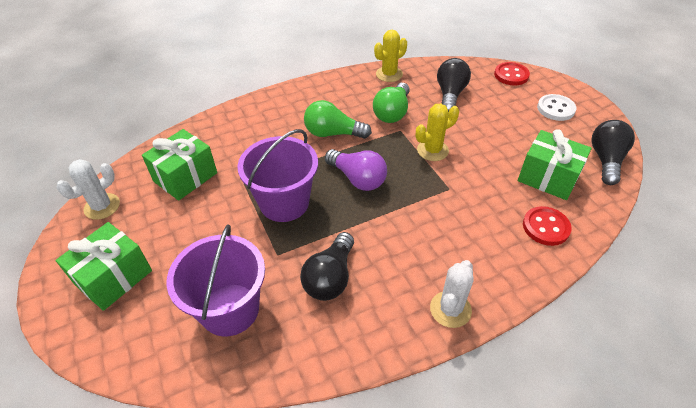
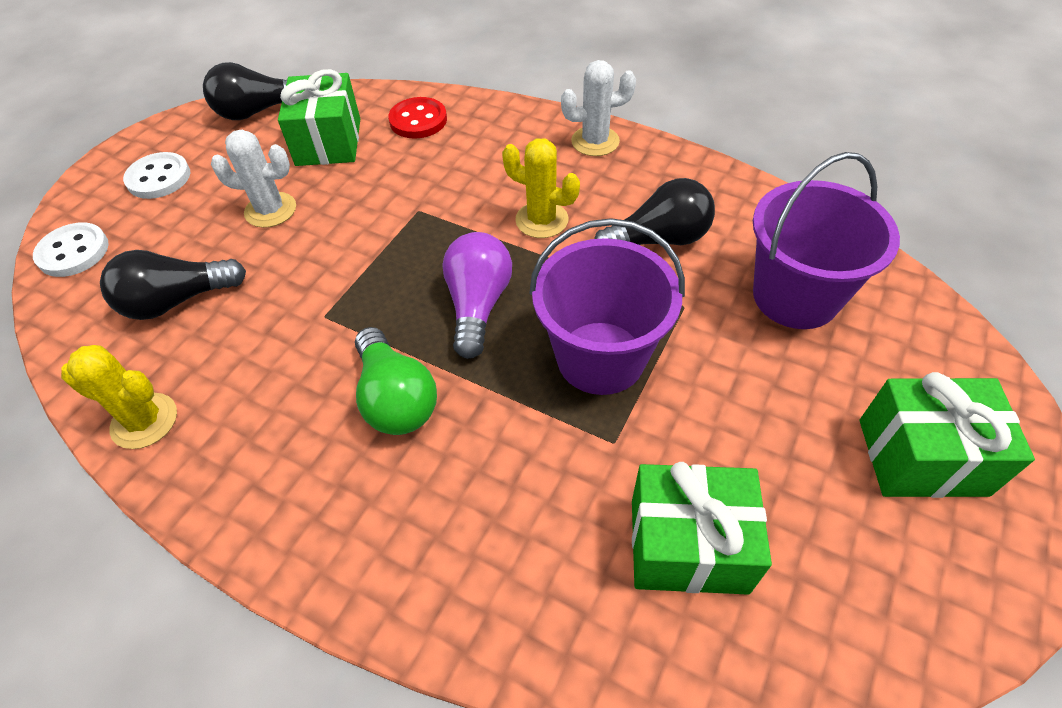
camera: 125 degrees left, 5 degrees up
white cactus [56,159,120,220] -> white cactus moved to [211,130,296,228]
green light bulb [373,83,410,123] -> none
yellow cactus [416,104,459,161] -> yellow cactus moved to [502,138,580,238]
red button [494,62,530,85] -> white button [33,222,109,277]

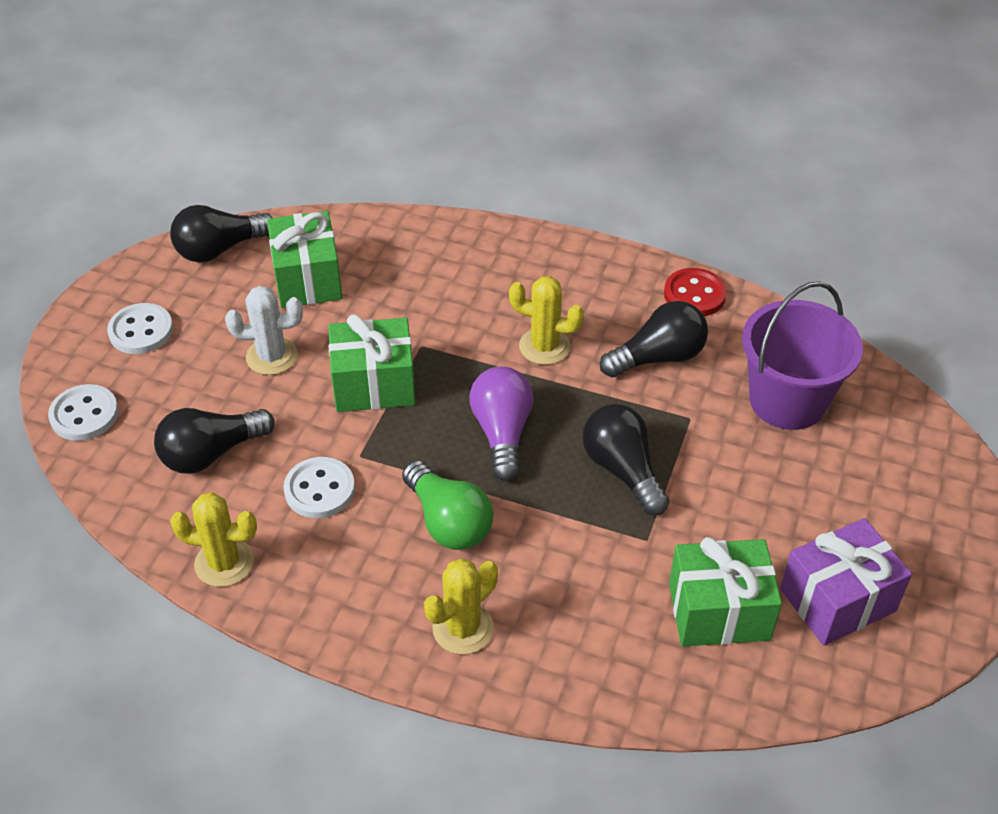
camera: 10 degrees left, 5 degrees down
red button [388,97,447,139] -> red button moved to [664,268,727,316]
purple bucket [529,218,685,395] -> black light bulb [582,404,669,516]
white cactus [561,60,636,156] -> none
green gift [860,372,1035,498] -> green gift moved to [328,314,416,412]
none -> white button [283,457,355,518]
none -> yellow cactus [424,559,498,655]
none -> purple gift [780,518,912,646]

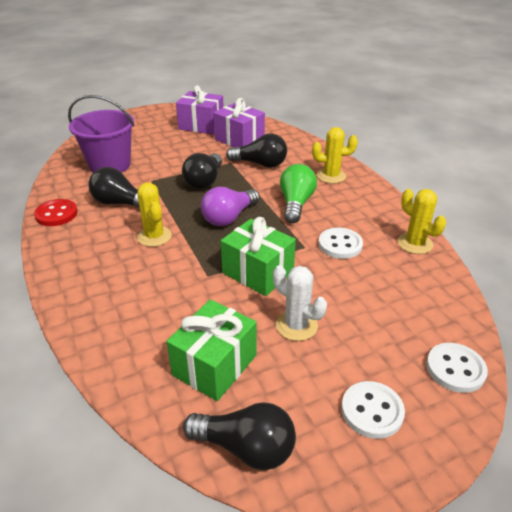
camera: 135 degrees left, 10 degrees down
black light bulb [154,408,274,474] -> black light bulb moved to [226,133,287,168]
green gift [669,537,782,647] -> purple gift [213,98,265,147]

